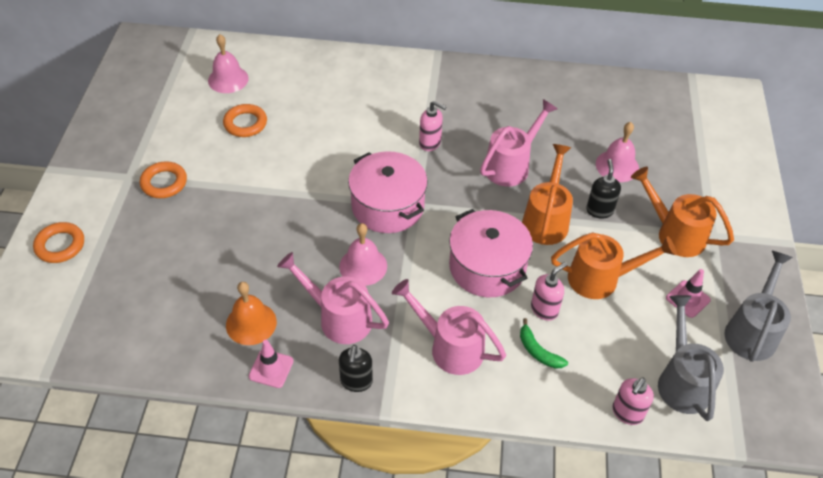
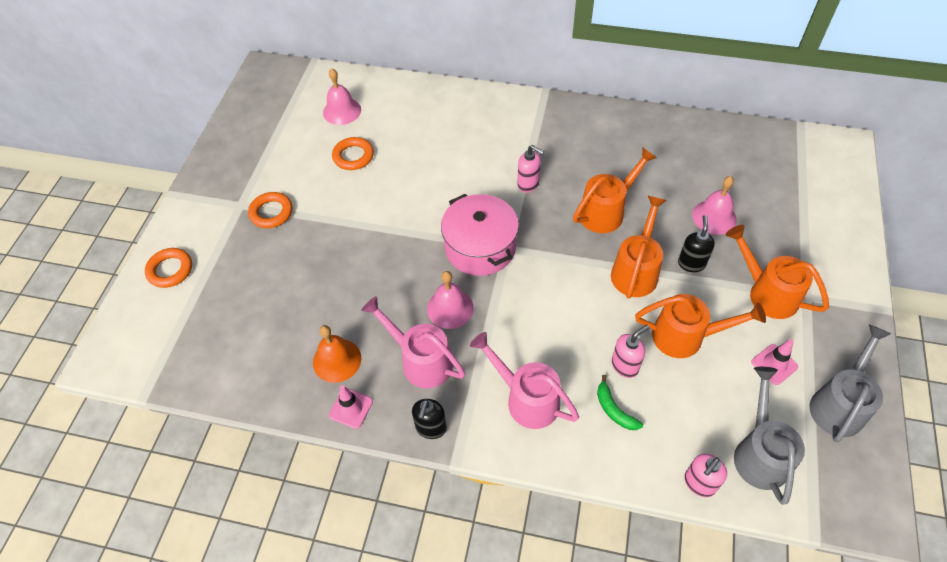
camera: 10 degrees right, 5 degrees up
pink pot [449,209,533,297] -> none
pink watering can [480,99,558,186] -> orange watering can [573,148,657,233]

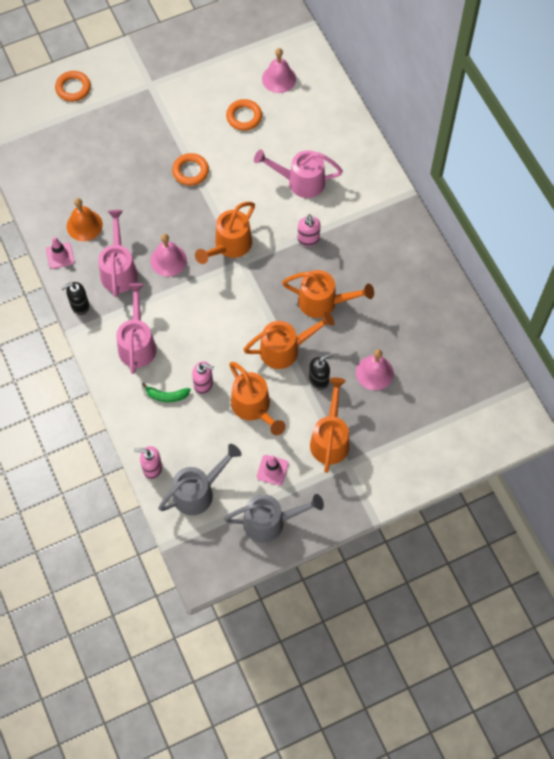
camera: 50 degrees right, 10 degrees up
orange ring [248,192,292,228] -> orange ring moved to [172,153,209,186]
pink pot [441,194,519,276] -> orange watering can [195,202,255,264]
green banana [597,375,643,430] -> green banana turned 105 degrees counterclockwise [142,383,191,402]
none -> pink watering can [254,149,343,198]

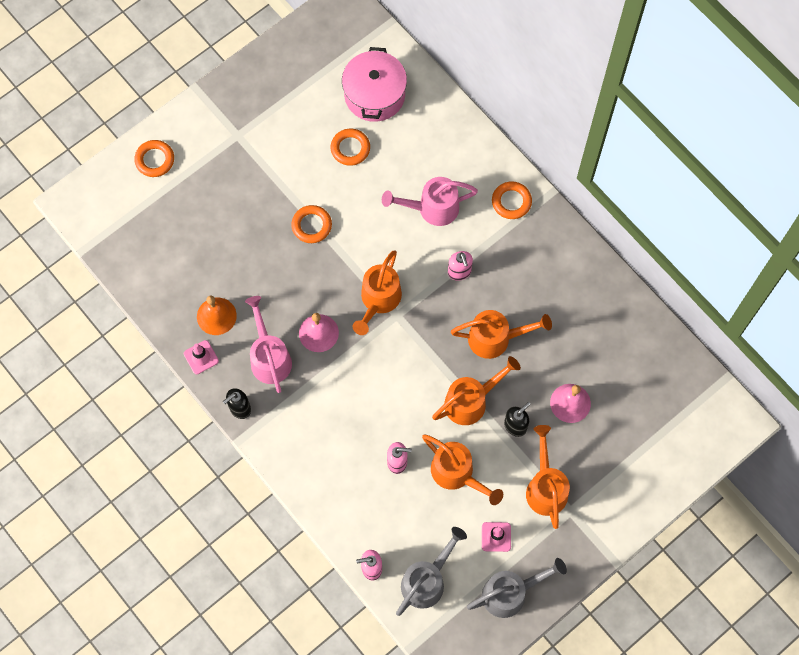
camera: 15 degrees left, 5 degrees up
pink watering can [116,283,157,374] -> none
green banana [142,383,191,402] -> none
pink bell [262,48,296,93] -> pink pot [342,47,407,122]
none -> orange ring [492,181,532,219]

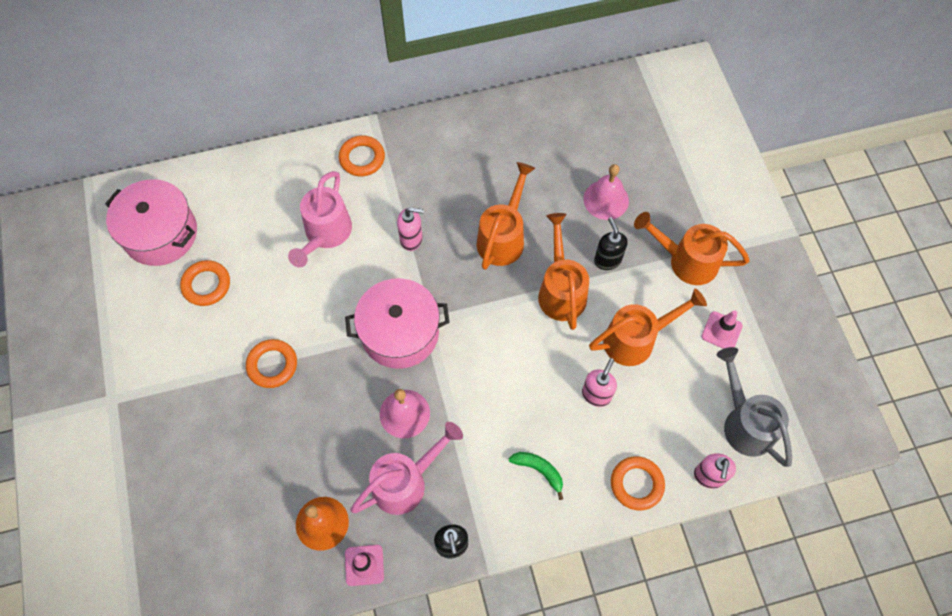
camera: 65 degrees left, 5 degrees down
orange ring [134,140,174,177] -> orange ring moved to [611,456,665,510]
pink watering can [245,296,292,393] -> pink watering can turned 135 degrees clockwise [351,422,463,515]
orange watering can [353,250,402,335] -> pink pot [345,278,450,369]
grey watering can [467,558,567,618] -> none
none -> green banana [509,452,563,500]

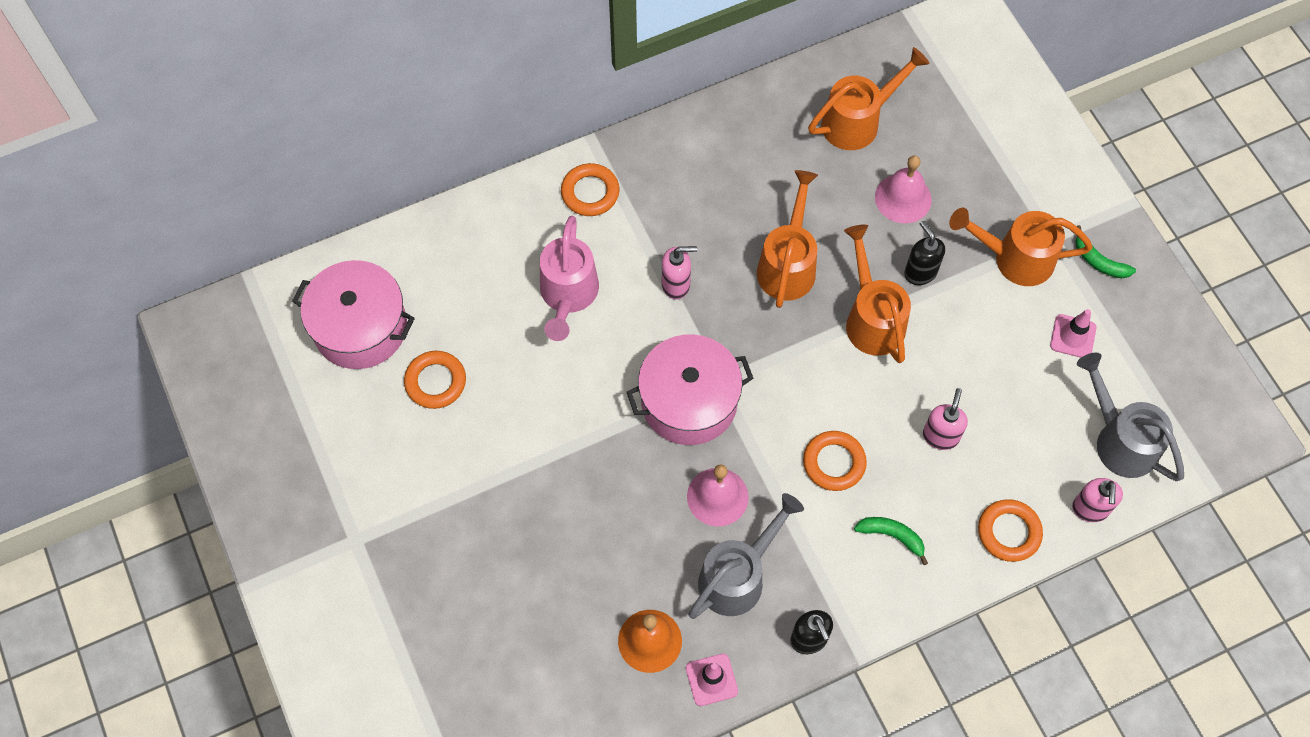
camera: 10 degrees left, 0 degrees up
orange ring [246,339,297,388] -> orange ring moved to [803,431,867,491]
pink watering can [351,422,463,515] -> grey watering can [688,493,804,619]
orange watering can [589,288,707,366] -> orange watering can moved to [808,47,929,150]
none -> green banana [1075,225,1136,278]

